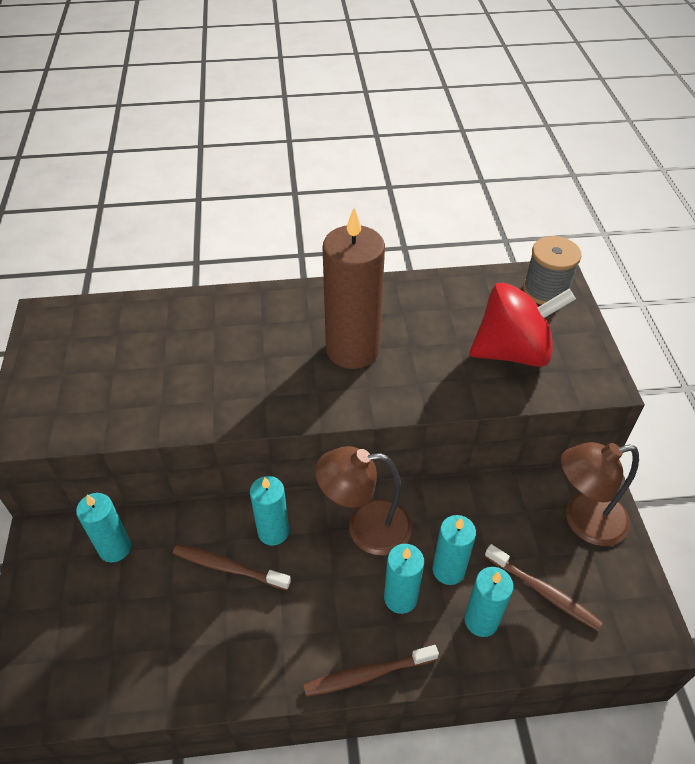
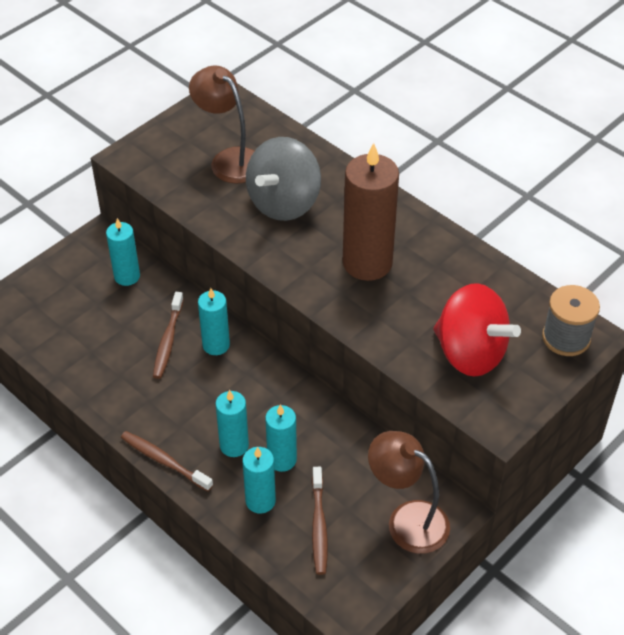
camera: 50 degrees right, 0 degrees up
brown toothbrush [173,545,291,590] -> brown toothbrush turned 150 degrees counterclockwise [153,292,184,379]
brown lamp [315,446,412,555] -> brown lamp moved to [189,66,254,184]
none -> grey spinning top [246,137,321,221]

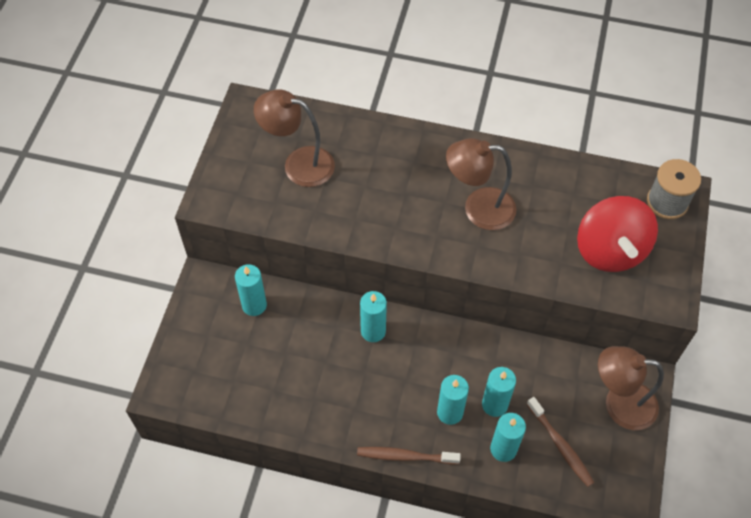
camera: 30 degrees left, 10 degrees up
brown toothbrush [153,292,184,379] -> none
grey spinning top [246,137,321,221] -> none
brown candle [343,143,399,281] -> brown lamp [446,138,517,230]
red spinning top [433,283,521,377] -> red spinning top turned 75 degrees clockwise [577,196,658,272]

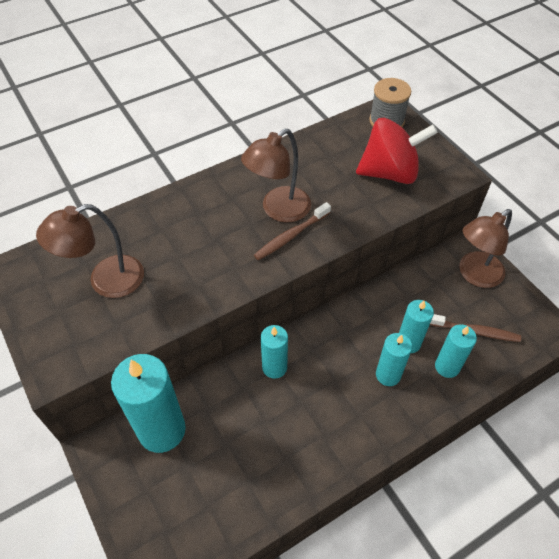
camera: 45 degrees left, 5 degrees down
turquoise candle [235,264,267,316] -> turquoise candle [111,354,186,453], size x1.77
brown toothbrush [357,447,461,464] -> brown toothbrush moved to [254,202,331,260]
red spinning top [577,196,658,272] -> red spinning top turned 45 degrees counterclockwise [356,118,438,184]

